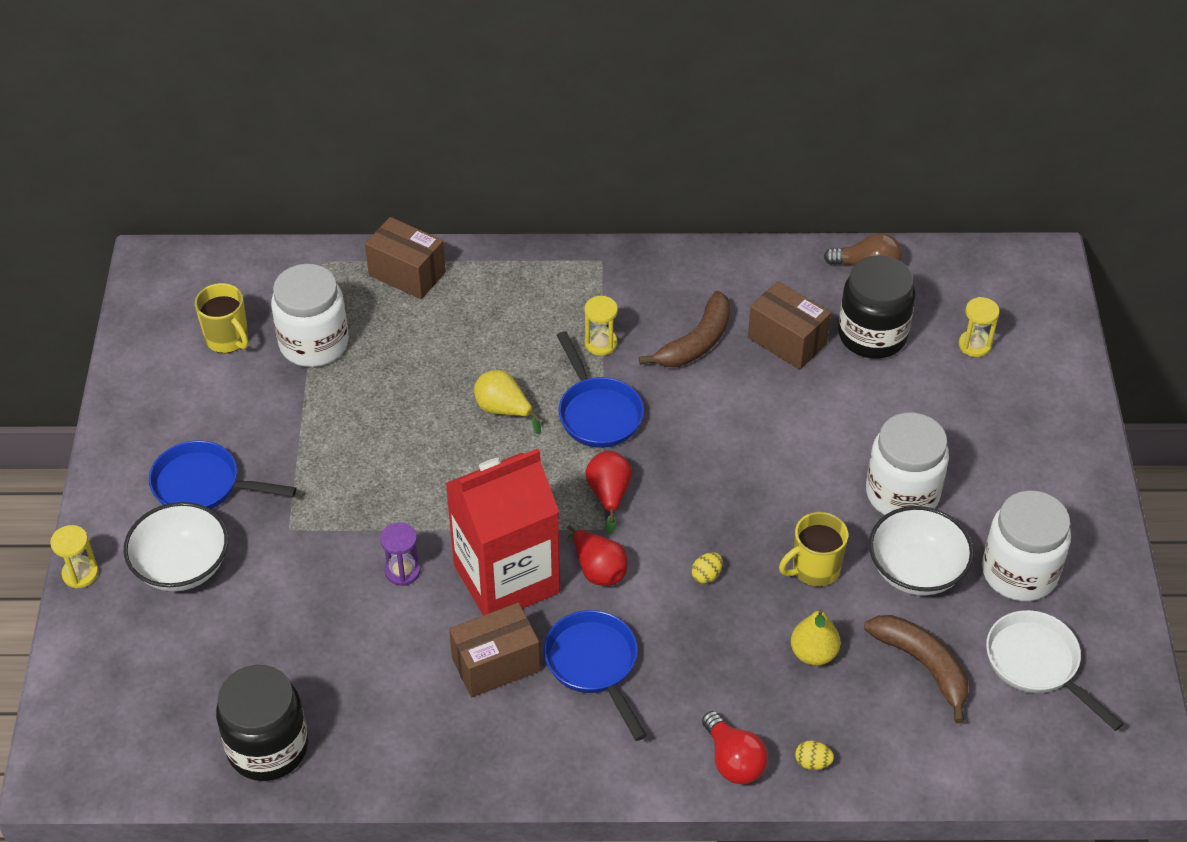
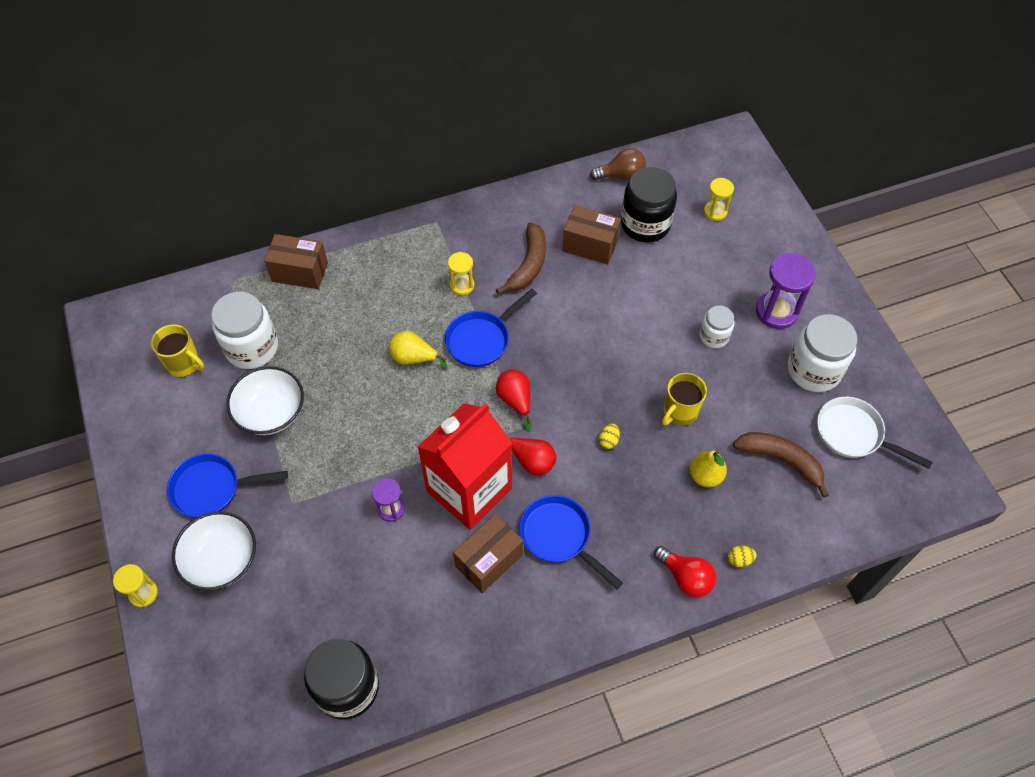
camera: 20 degrees left, 10 degrees up
blue pan [557,331,644,448] -> blue pan turned 90 degrees clockwise [445,289,537,367]
white jar [866,413,949,515] -> white jar [700,305,734,348], size x0.56
white bowl [869,506,974,595] -> white bowl moved to [226,366,304,435]
none -> purple hourglass [756,253,816,329]

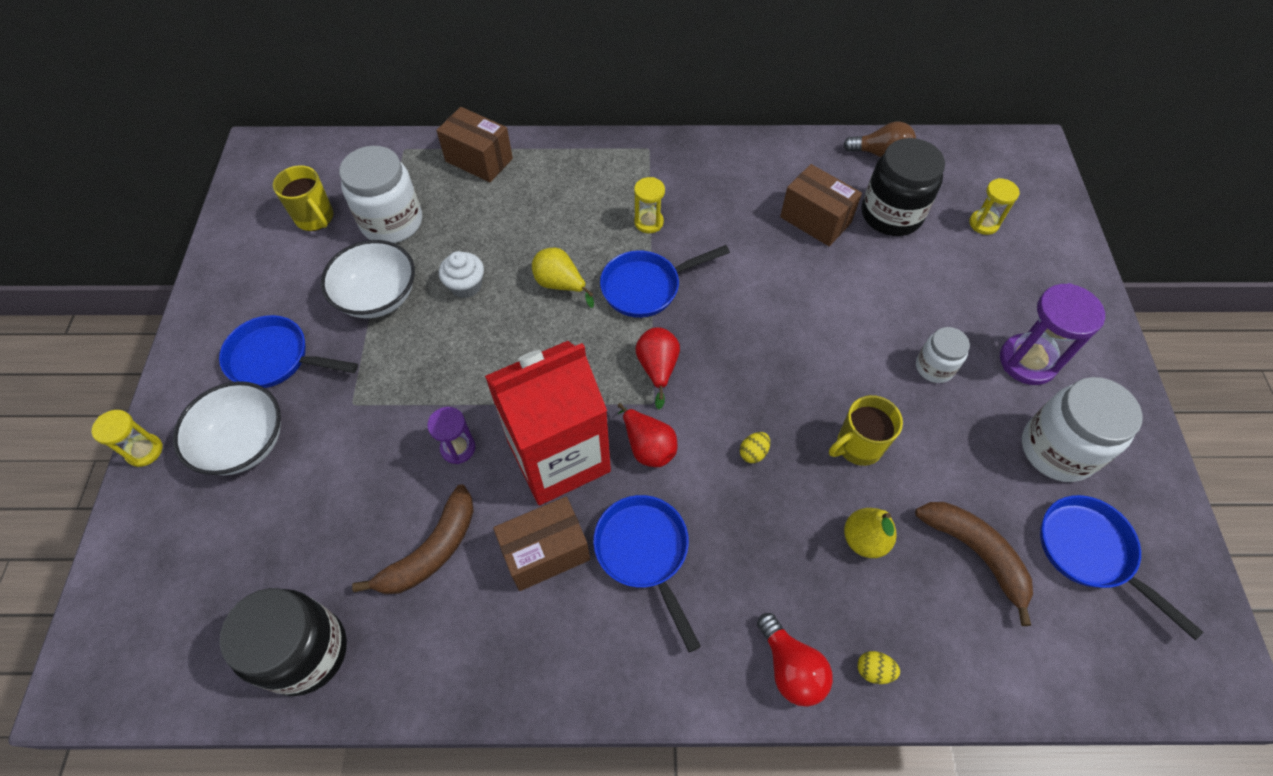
camera: 20 degrees right, 0 degrees up
brown banana [496,222,546,294] -> brown banana moved to [352,484,474,594]
white pan [817,397,933,469] -> blue pan [1040,495,1203,640]
none -> white cupcake [439,251,484,298]

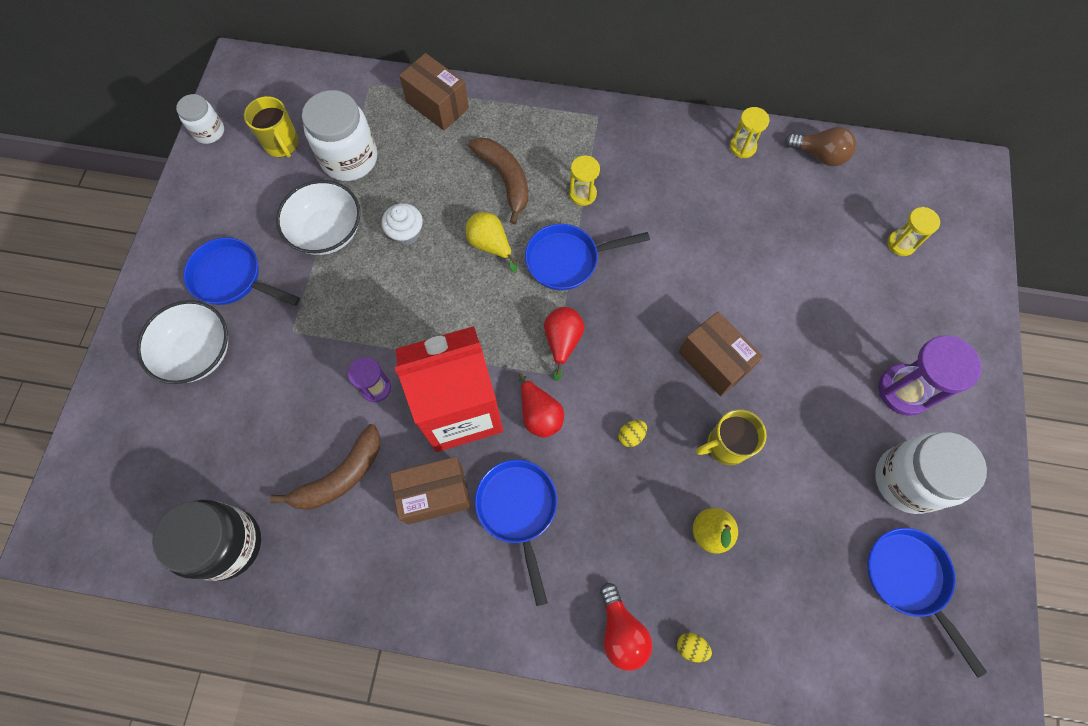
camera: 10 degrees right, 10 degrees up
yellow hourglass [92,410,163,467] -> yellow hourglass moved to [730,107,769,158]
brown box [780,164,862,246] -> brown box moved to [679,312,763,396]
black jar [862,138,945,236] -> none
brown banana [915,502,1033,626] -> brown banana moved to [468,138,529,224]
white jar [916,327,970,383] -> white jar moved to [176,94,224,144]

